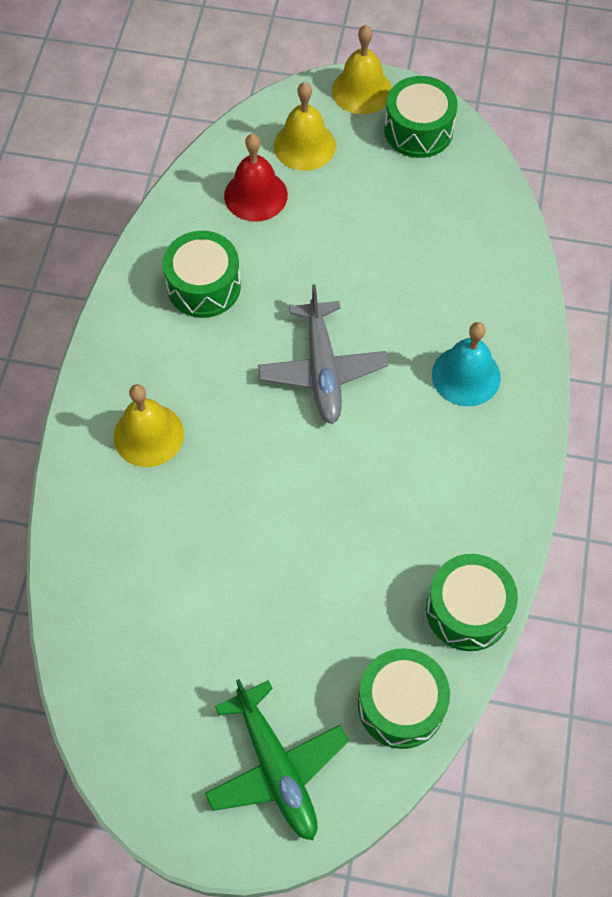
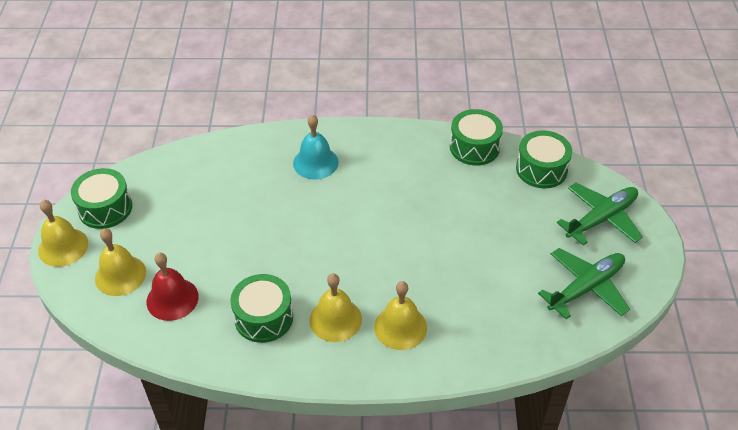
camera: 100 degrees left, 15 degrees down
grey plane [258,284,388,424] -> none
none -> yellow bell [309,273,362,342]
none -> green plane [538,248,630,319]

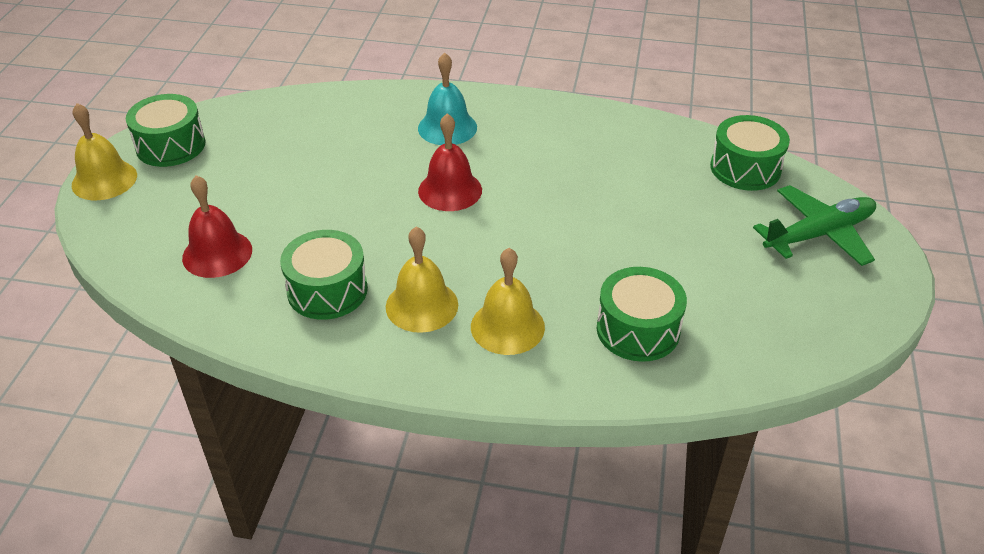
camera: 10 degrees right, 5 degrees down
yellow bell [95,228,146,296] -> none
green drum [450,109,503,166] -> green drum moved to [597,267,687,362]
green plane [538,248,630,319] -> none
none -> red bell [418,113,482,211]

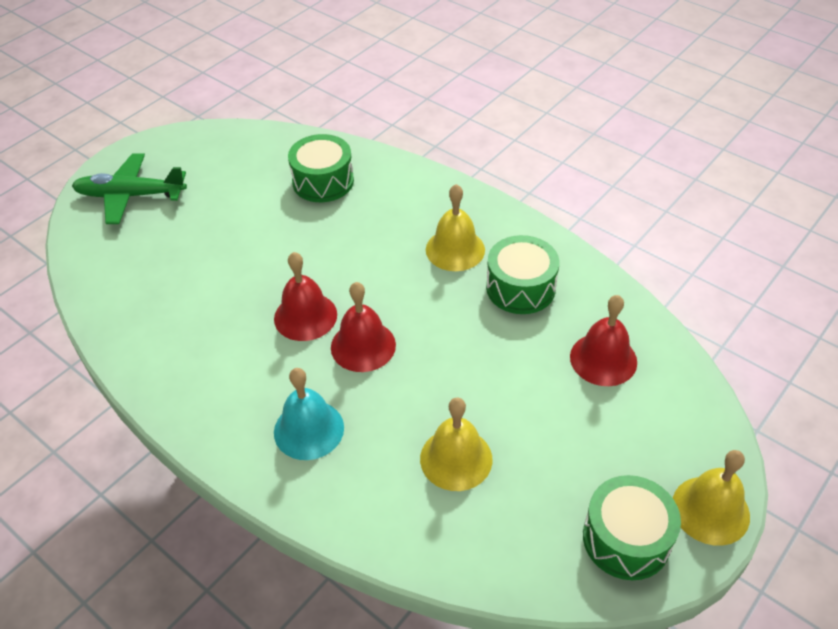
camera: 150 degrees left, 5 degrees up
yellow bell [471,248,545,355] -> yellow bell moved to [420,398,492,491]
green drum [710,115,790,191] -> none
none -> red bell [274,252,337,341]

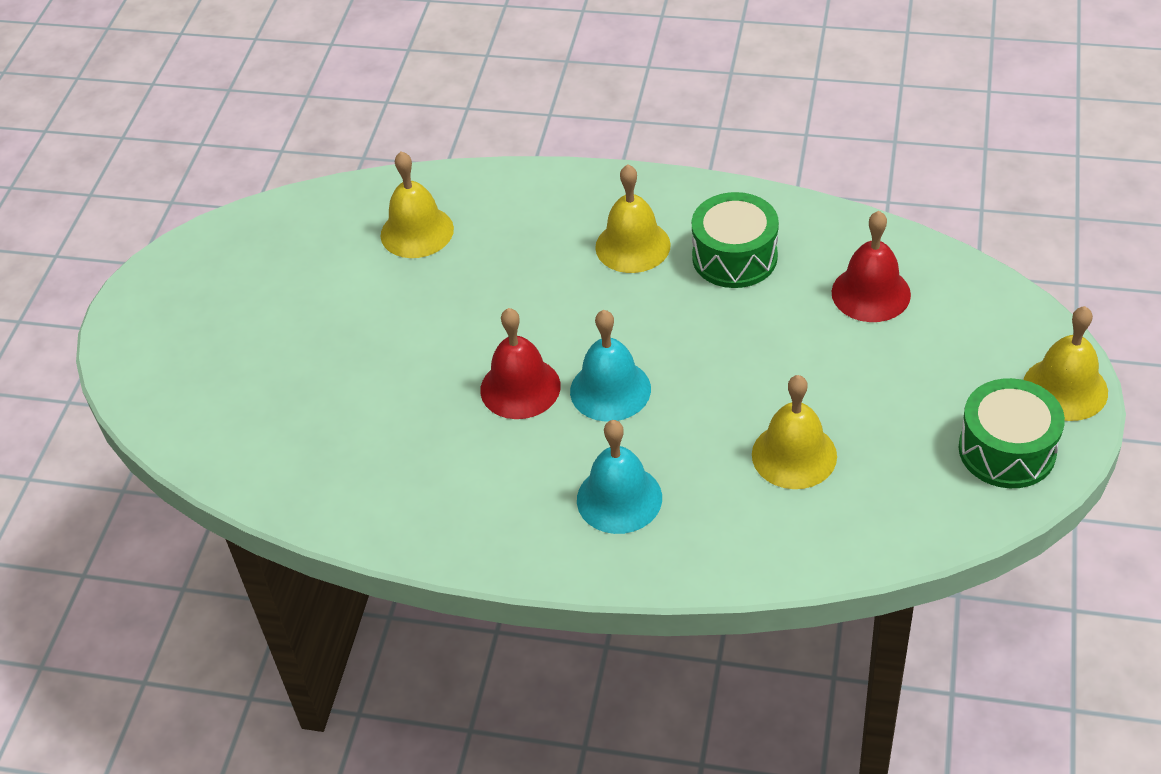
camera: 25 degrees left, 0 degrees up
green plane [72,153,187,224] -> none
green drum [288,134,354,202] -> yellow bell [381,151,454,258]
red bell [331,282,396,372] -> turquoise bell [570,310,651,422]

